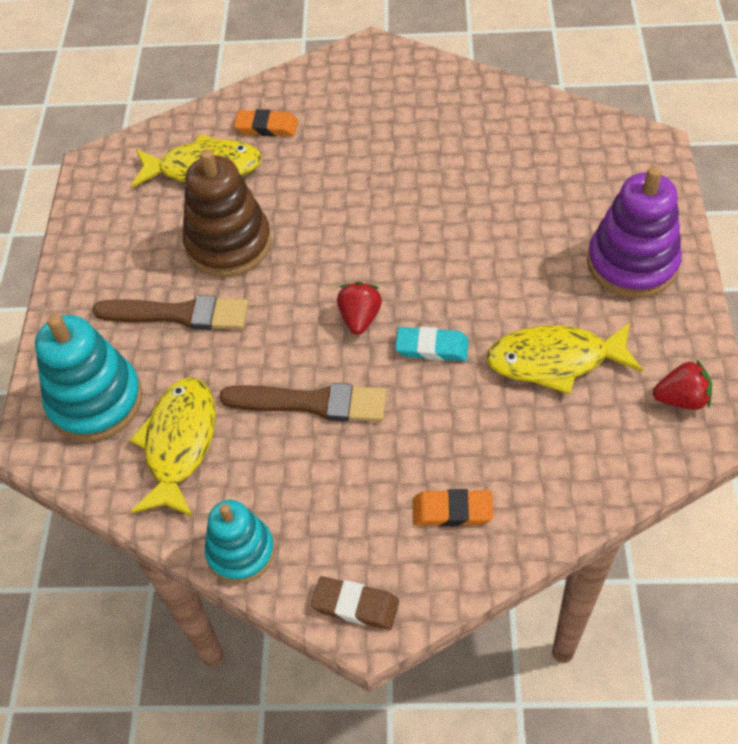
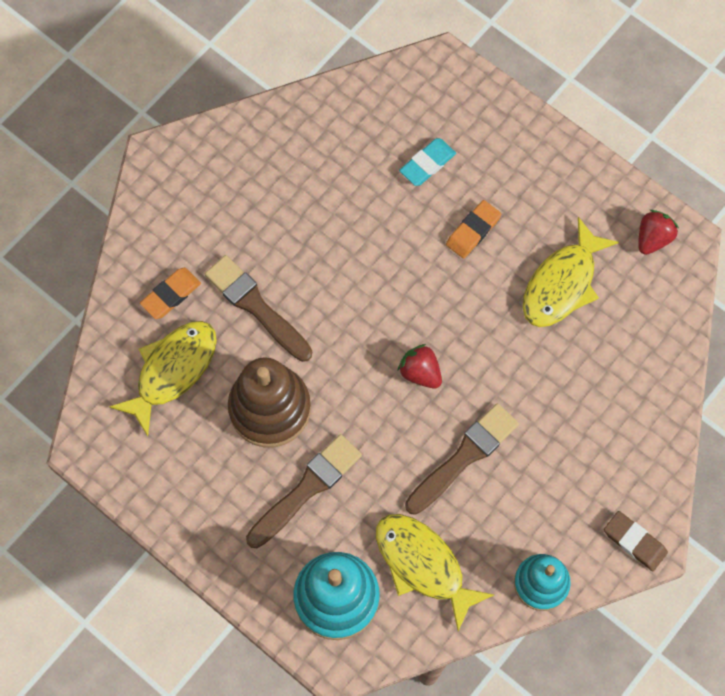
camera: 55 degrees left, 15 degrees up
brown eraser [311,576,399,630] -> brown eraser turned 75 degrees clockwise [604,511,668,571]
turquoise eraser [395,327,469,361] -> turquoise eraser moved to [399,138,456,186]
orange eraser [413,489,493,527] -> orange eraser moved to [446,200,501,259]
purple stacking toy [587,166,682,298] -> none
none -> brown brush [205,255,312,362]

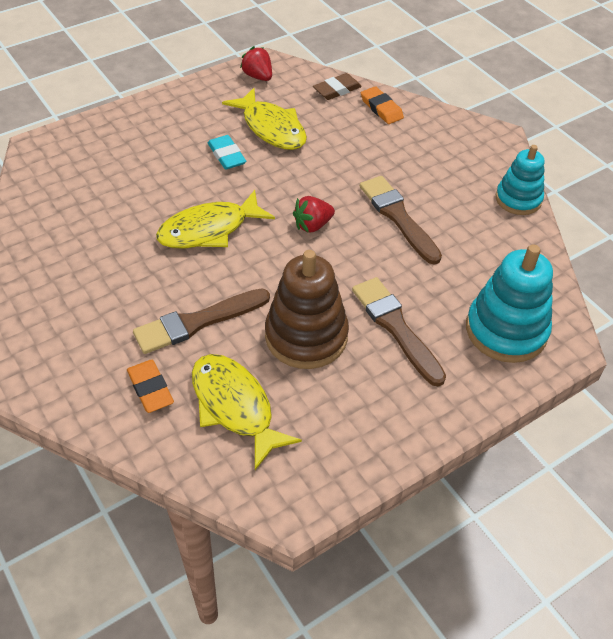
camera: 75 degrees left, 20 degrees down
yellow fish [376,514,494,631] -> yellow fish moved to [156,190,275,248]
turquoise eraser [399,138,456,186] -> turquoise eraser moved to [208,135,246,170]
orange eraser [446,200,501,259] -> orange eraser moved to [361,86,404,124]
brown eraser [604,511,668,571] -> brown eraser moved to [313,73,362,100]

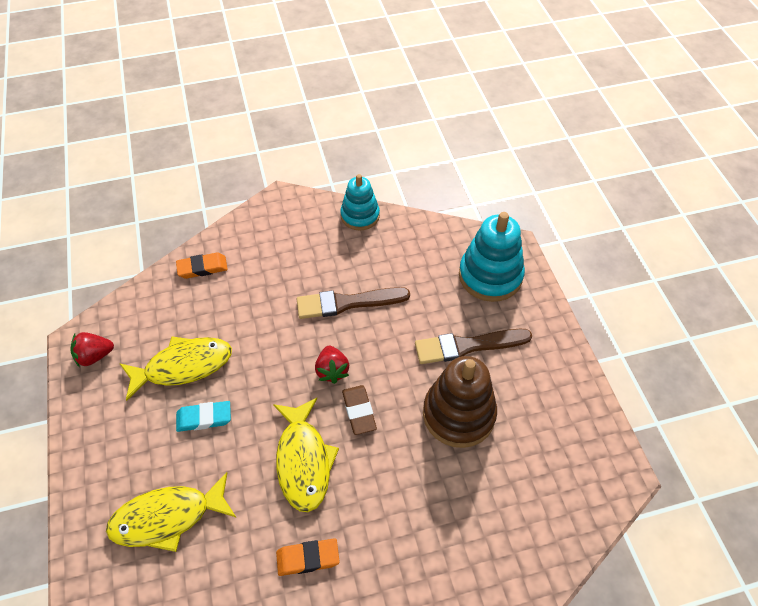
camera: 70 degrees left, 5 degrees up
orange eraser [127,360,174,413] -> orange eraser moved to [276,538,340,576]
brown brush [133,288,270,354] -> none
yellow fish [192,354,302,470] -> yellow fish moved to [106,472,237,552]
brown eraser [313,73,362,100] -> brown eraser moved to [342,385,377,435]

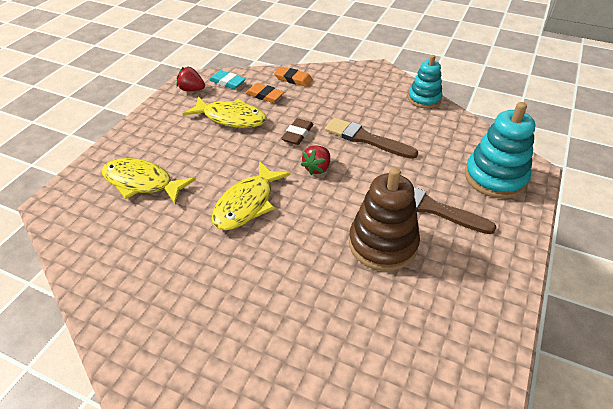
camera: 40 degrees right, 10 degrees down
turquoise eraser [176,401,231,432] -> turquoise eraser moved to [209,70,246,89]
orange eraser [276,538,340,576] -> orange eraser moved to [246,83,284,103]
brown eraser [342,385,377,435] -> brown eraser moved to [281,118,314,145]

